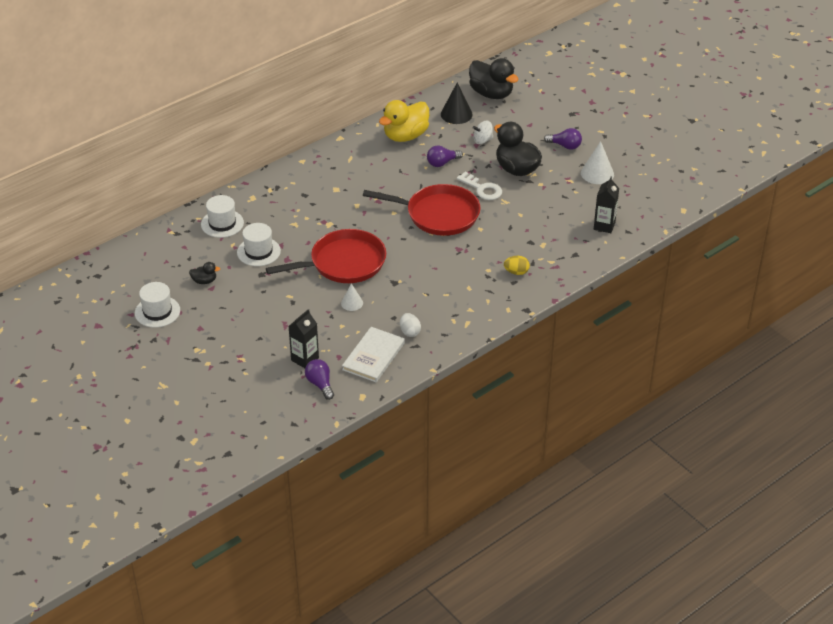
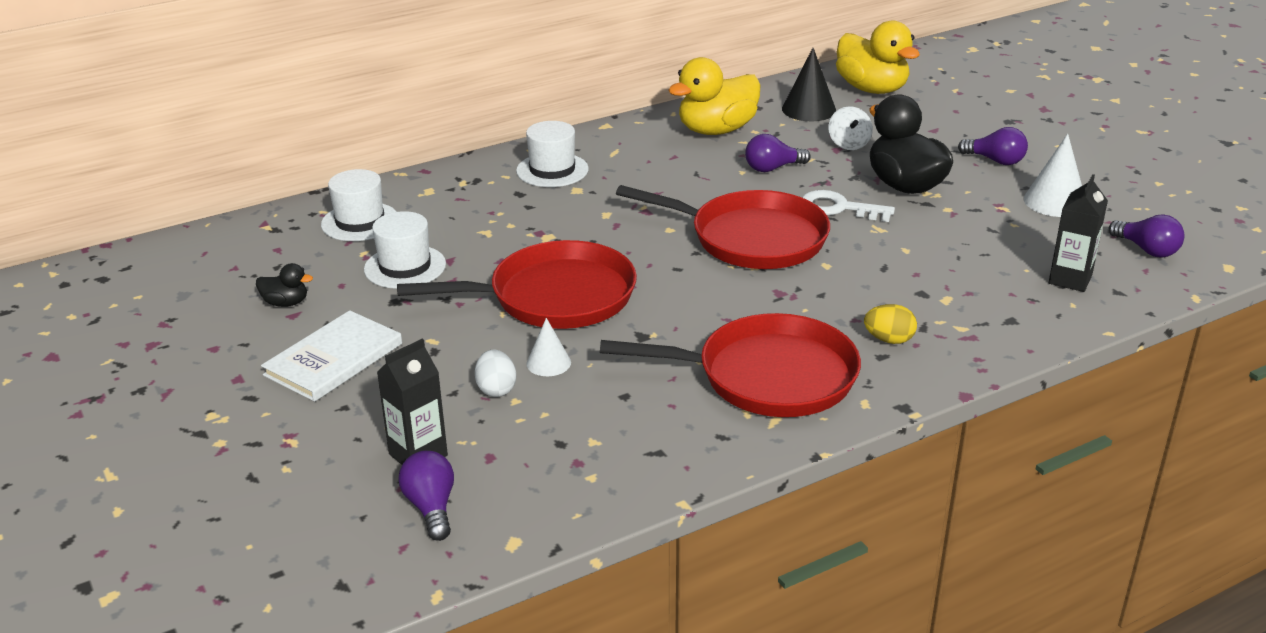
camera: 10 degrees right, 10 degrees down
white hat [135,282,180,328] -> white hat moved to [516,121,589,187]
white book [342,327,405,382] -> white book moved to [261,310,402,402]
white egg [400,313,421,337] -> white egg moved to [475,350,516,397]
white key [457,172,502,200] -> white key turned 150 degrees clockwise [802,190,895,222]
black duck [469,58,519,99] -> yellow duck [836,21,920,94]
white spinning top [473,121,493,144] -> white spinning top turned 90 degrees counterclockwise [828,106,873,150]
none -> red pan [600,313,861,417]
none -> purple light bulb [1109,215,1184,258]

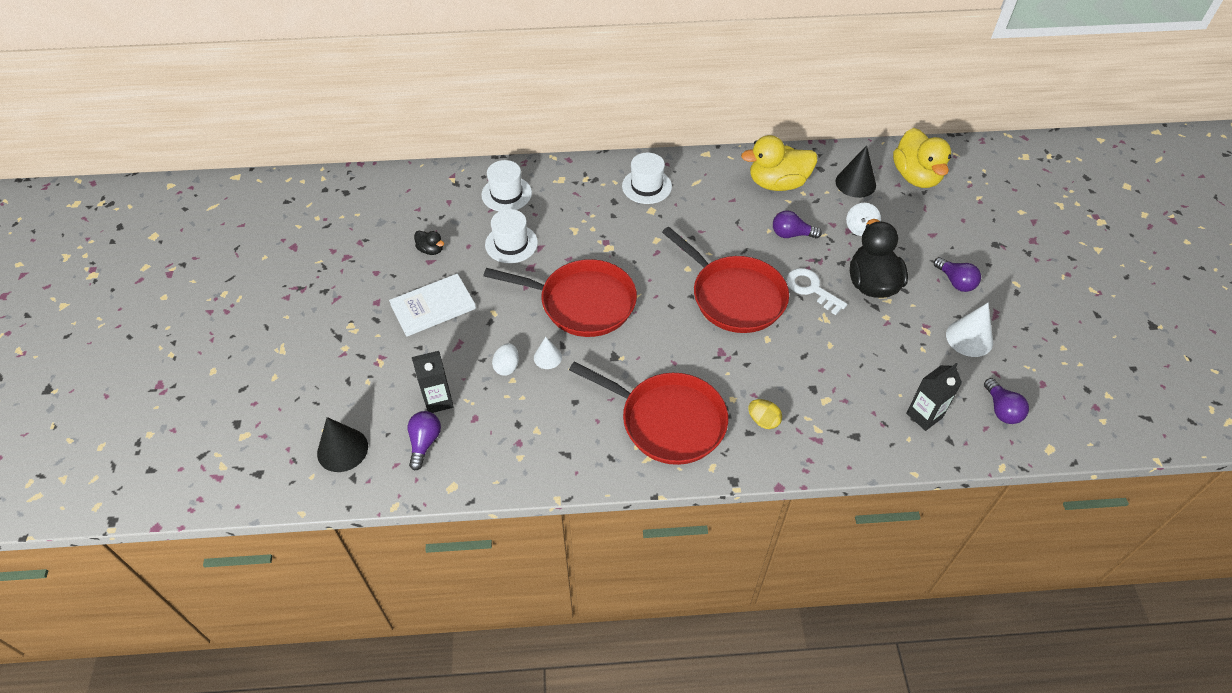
camera: 25 degrees right, 20 degrees up
none -> black cone [317,417,368,472]

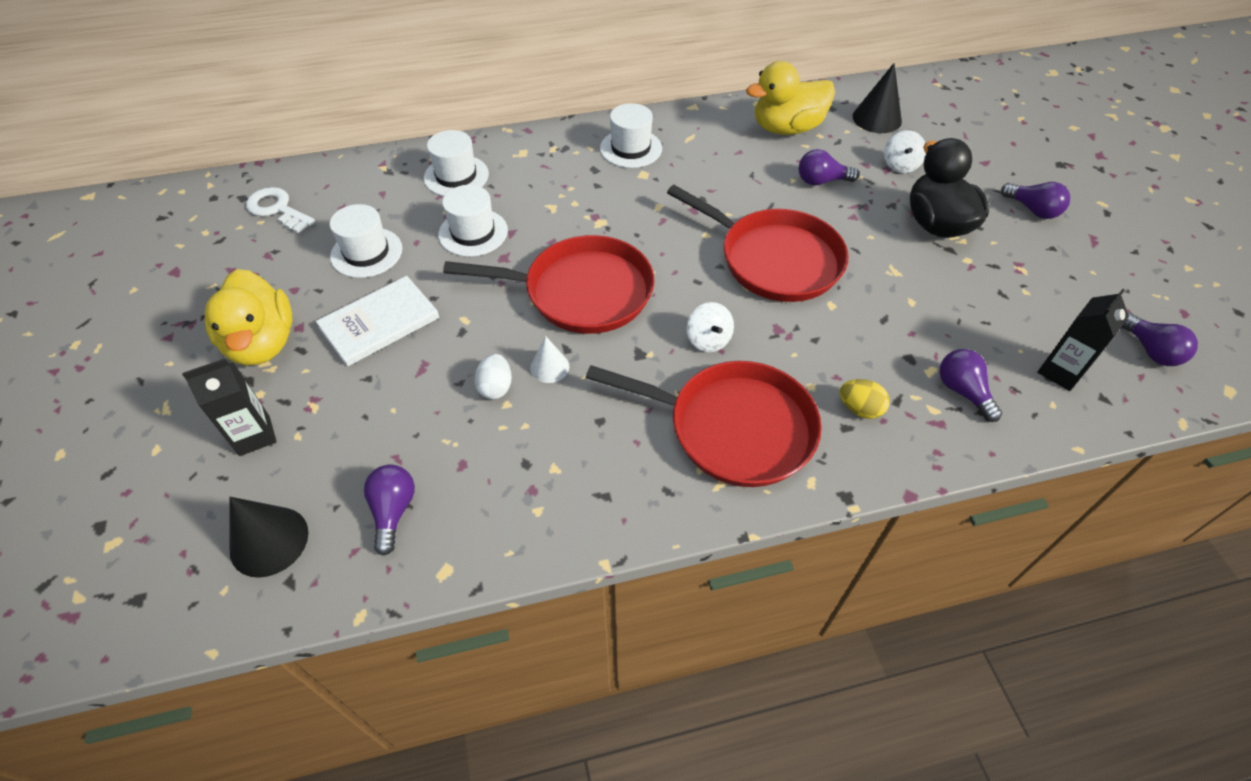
camera: 10 degrees left, 0 degrees up
black carton [412,351,454,413] -> black carton moved to [182,358,277,456]
black duck [414,231,444,255] -> white hat [330,204,402,278]
white key [786,268,847,315] -> white key moved to [246,187,315,233]
yellow duck [893,128,951,188] -> yellow duck moved to [205,269,292,366]
white cone [946,303,993,357] -> none
none -> white spinning top [687,302,734,352]
none -> purple light bulb [939,349,1002,422]

